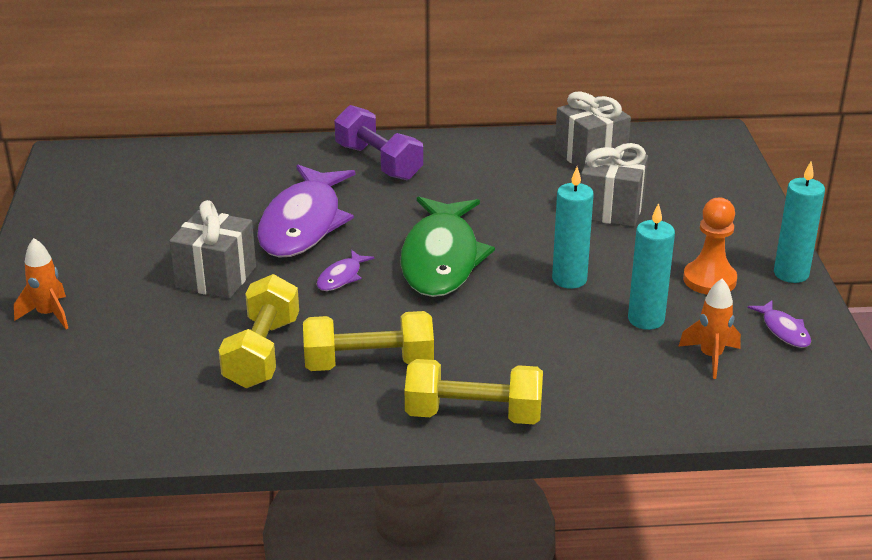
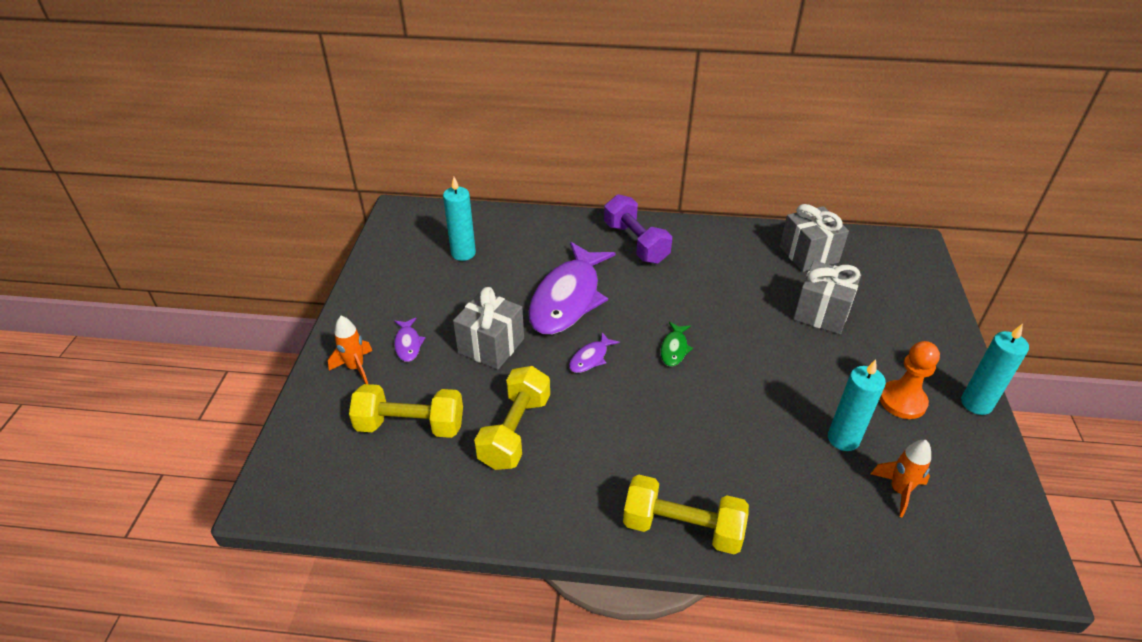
camera: 10 degrees right, 10 degrees up
yellow dumbbell [303,311,434,371] -> yellow dumbbell moved to [349,384,463,438]
green fish [400,197,495,297] -> green fish [660,322,693,366], size x0.41
turquoise candle [552,167,594,289] -> turquoise candle moved to [443,177,476,261]
purple fish [748,300,811,348] -> purple fish moved to [394,318,426,362]

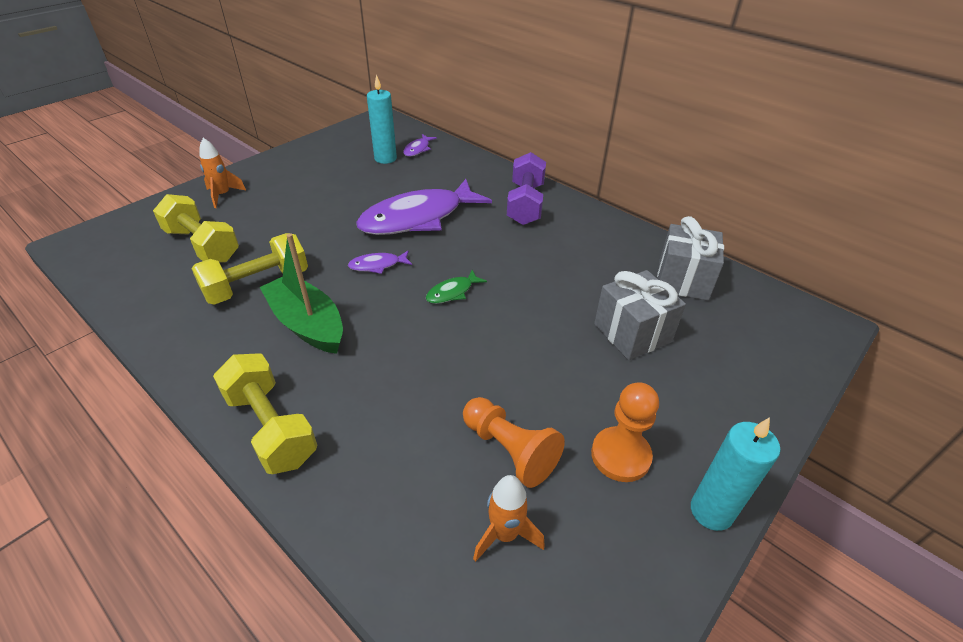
camera: 35 degrees right, 0 degrees up
purple fish [394,318,426,362] -> purple fish moved to [403,134,437,157]
grey gift [453,287,524,370] -> none
turquoise candle [828,359,886,451] -> orange pawn [463,397,565,488]
none -> green boat [260,233,343,354]

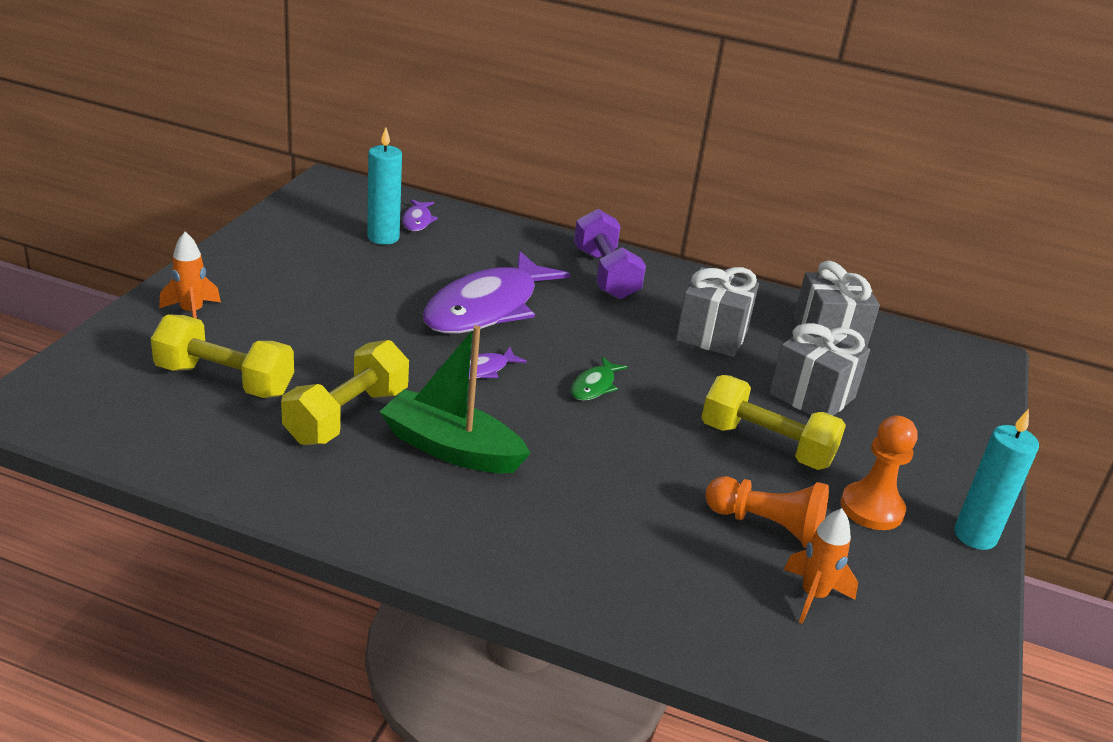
camera: 25 degrees left, 10 degrees down
yellow dumbbell [213,354,317,474] -> yellow dumbbell moved to [701,375,846,470]
none -> grey gift [676,267,759,357]

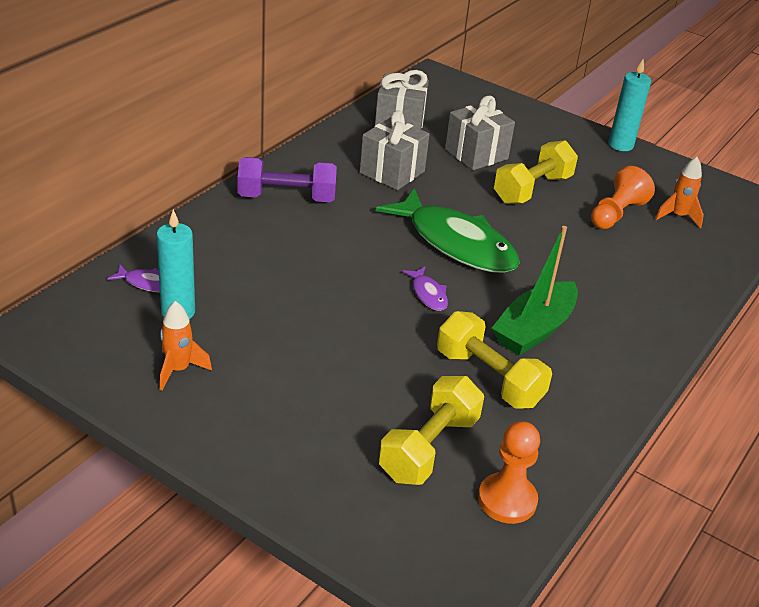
camera: 75 degrees left, 5 degrees up
orange rocket [159,232,221,319] -> orange rocket moved to [160,301,212,391]
purple fish [423,251,570,334] -> none
green fish [571,357,628,401] -> green fish [376,188,520,273], size x2.43
orange pawn [841,415,918,530] -> orange pawn moved to [478,421,540,524]

